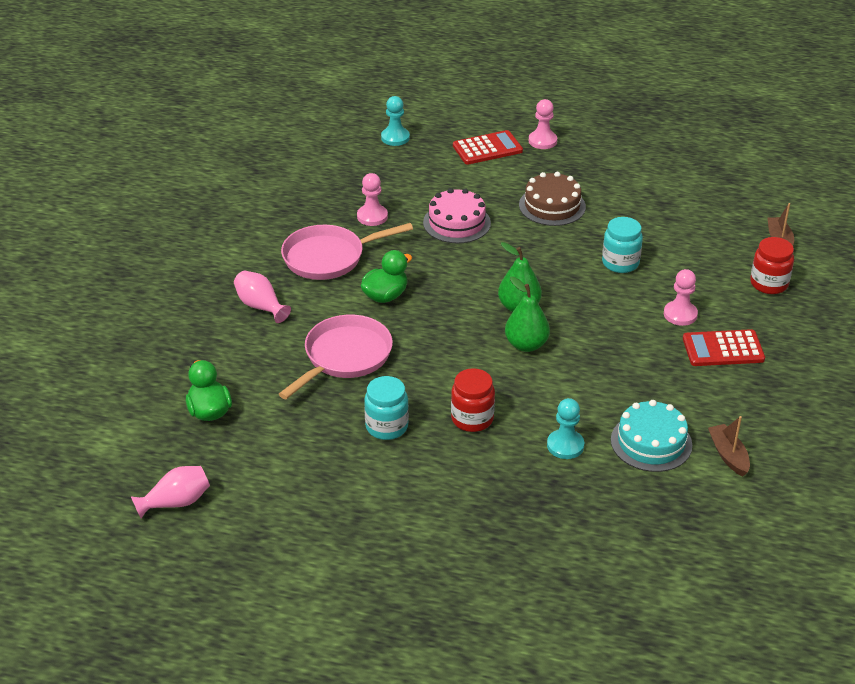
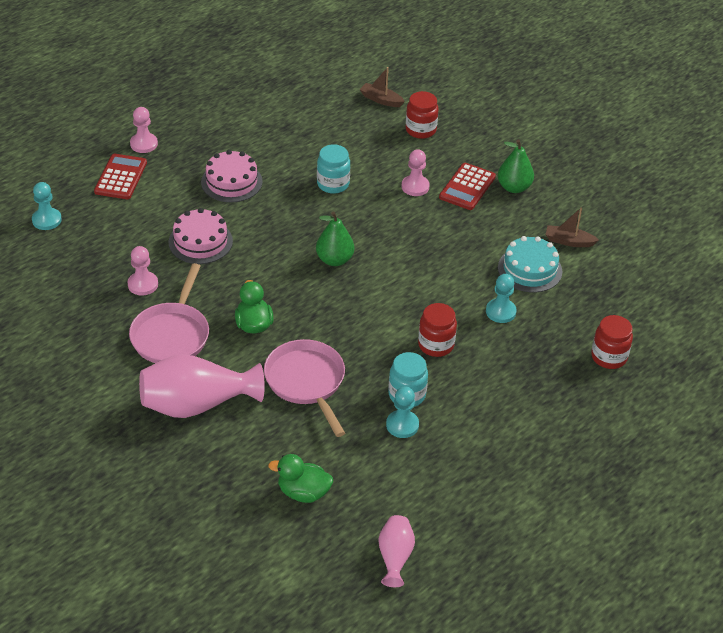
camera: 60 degrees left, 5 degrees up
pink vase [234,271,291,323] -> pink vase [139,354,265,418], size x1.88
green pear [505,276,550,352] -> green pear moved to [498,139,534,193]
brown cake [519,172,586,226] -> pink cake [201,150,263,202]
none -> turquoise pawn [386,386,419,438]
none -> red jar [591,315,633,369]

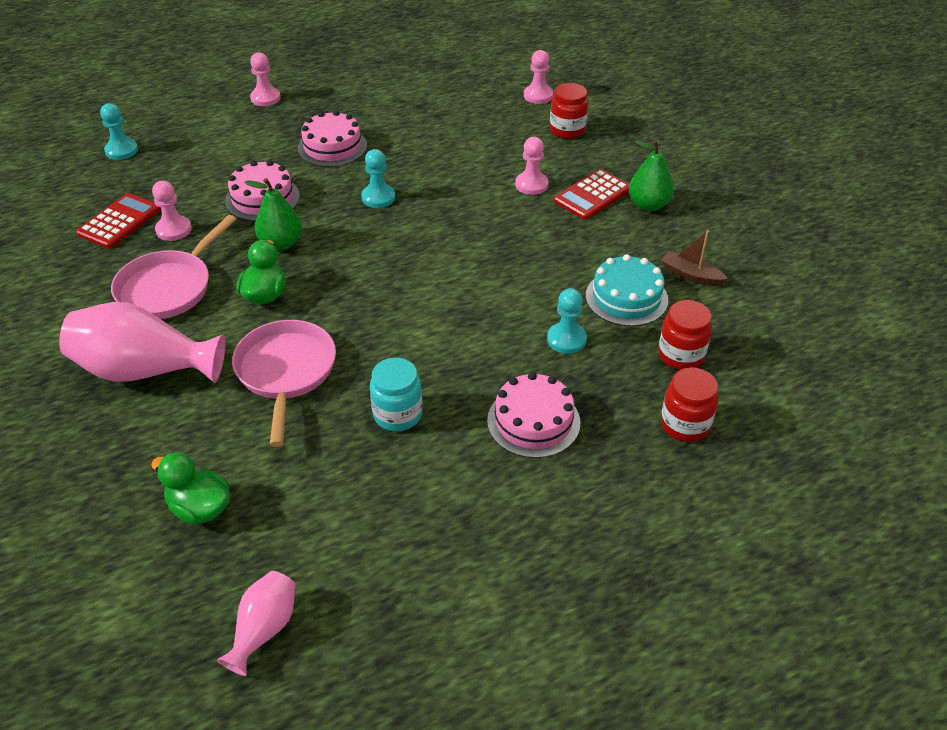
camera: 20 degrees right, 0 degrees up
red calculator [94,154,147,199] -> red calculator moved to [76,193,161,249]
green pear [316,212,354,266] -> green pear moved to [244,178,302,250]
turquoise jar [317,144,350,194] -> none
brown boat [359,67,405,107] -> pink pawn [524,50,553,104]
turquoise pawn [386,386,419,438] -> turquoise pawn moved to [361,149,395,208]
red jar [418,303,457,357] -> red jar moved to [658,300,712,370]
none -> pink cake [487,372,580,458]

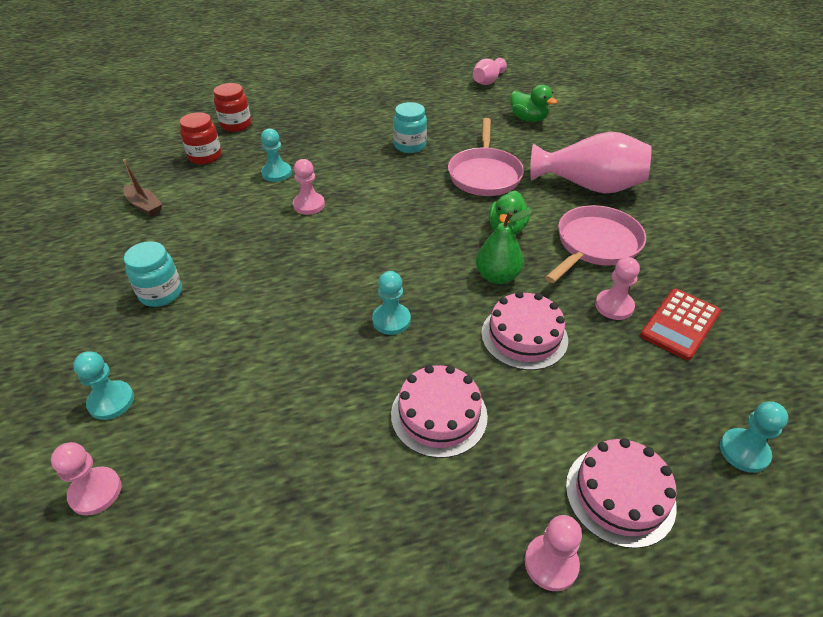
camera: 170 degrees left, 0 degrees up
pink cake [487,372,580,458] -> pink cake moved to [566,438,677,548]
pink pawn [515,137,549,195] -> pink pawn moved to [293,159,325,215]
red jar [550,83,588,139] -> turquoise pawn [73,351,134,420]
red calculator [554,169,629,220] -> turquoise jar [124,241,182,307]
turquoise cake [586,254,668,326] -> none
green pear [629,140,674,211] -> none

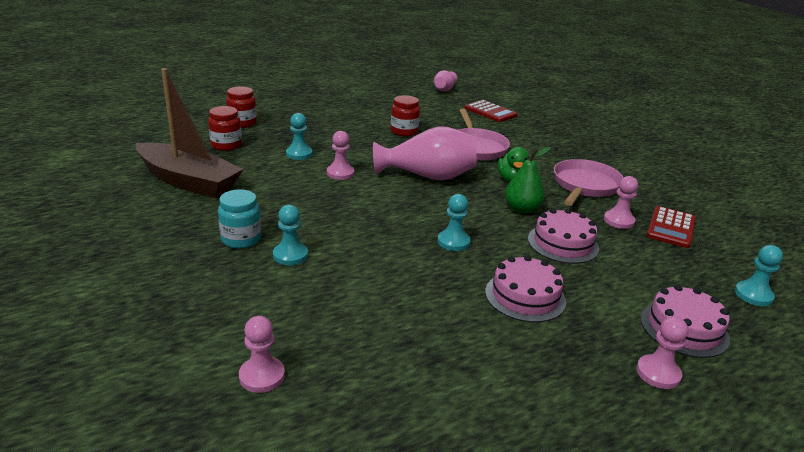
camera: 15 degrees left, 15 degrees down
turquoise pawn [73,351,134,420] -> turquoise pawn moved to [273,205,308,265]
brown boat [123,159,163,216] -> brown boat [136,68,244,198], size x2.40
turquoise jar [393,102,427,153] -> red jar [391,95,420,136]
green duck [510,84,558,122] -> red calculator [465,100,517,122]
pink vase [530,131,651,194] -> pink vase moved to [373,126,477,180]

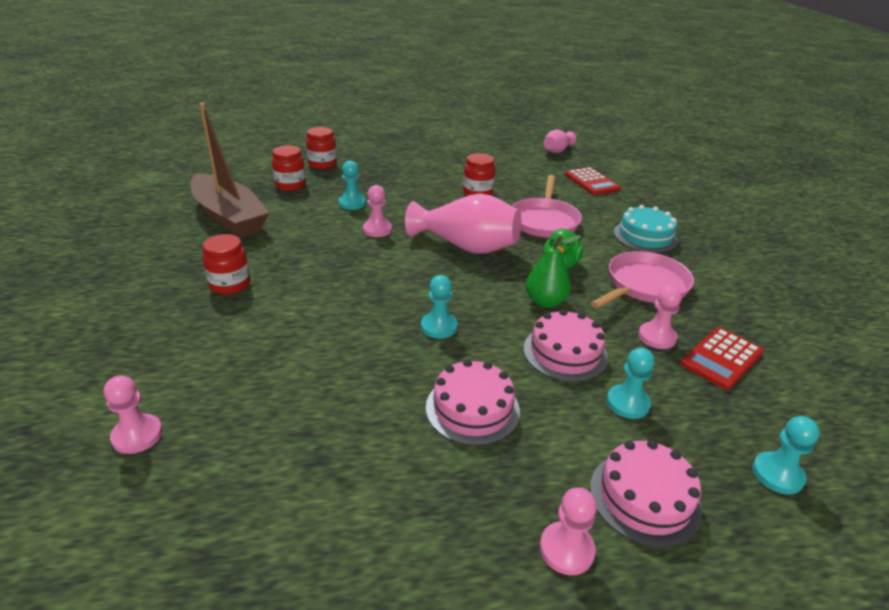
camera: 20 degrees right, 5 degrees up
turquoise jar [218,189,261,249] -> red jar [202,234,250,295]
turquoise pawn [273,205,308,265] -> turquoise pawn moved to [607,347,655,419]
none -> turquoise cake [614,205,678,253]

